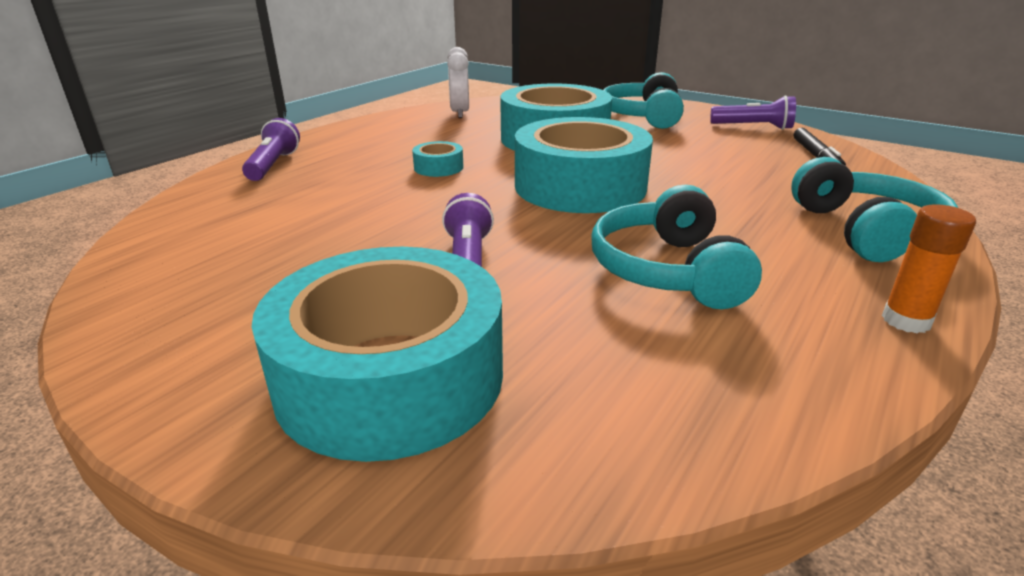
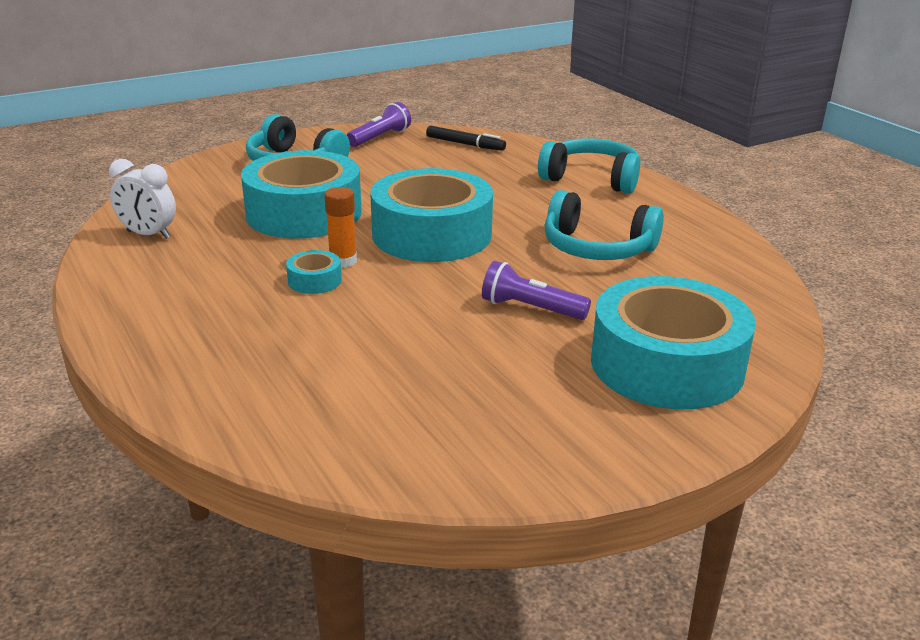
camera: 65 degrees left, 0 degrees up
purple flashlight [242,118,300,181] -> none
orange glue stick [882,205,976,333] -> orange glue stick moved to [324,187,357,268]

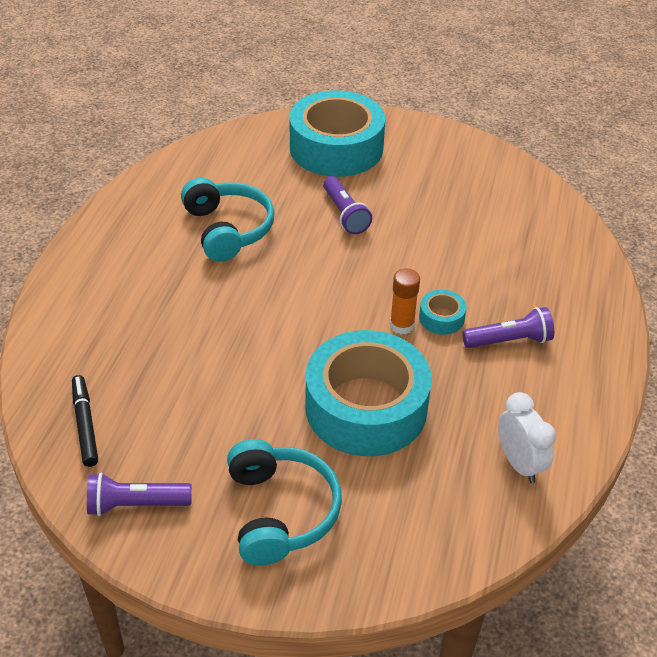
camera: 135 degrees left, 15 degrees up
turquoise tape [370,168,493,262] -> none
turquoise headphones [538,138,641,194] -> none
none -> purple flashlight [462,307,554,348]

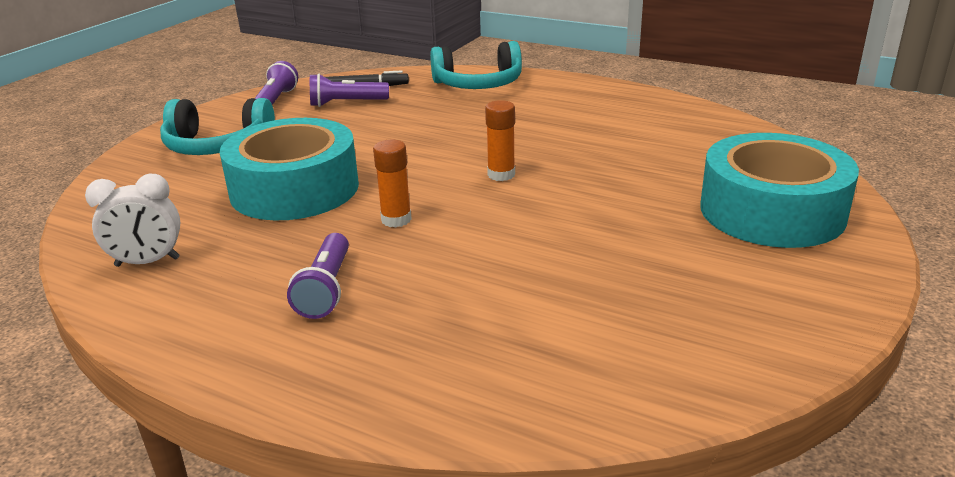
camera: 105 degrees right, 15 degrees down
turquoise headphones [181,177,275,262] -> turquoise headphones moved to [430,41,522,89]
purple flashlight [323,176,372,234] -> purple flashlight moved to [310,74,389,107]
turquoise tape [419,290,467,335] -> none
none -> orange glue stick [485,100,515,181]

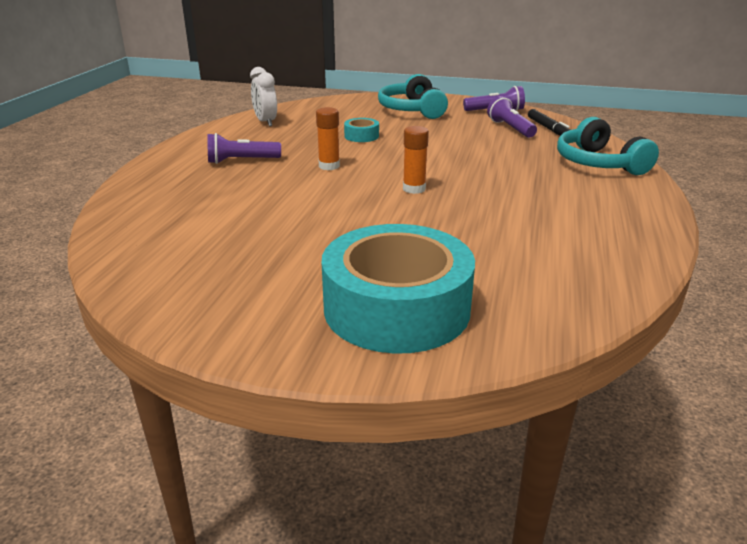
camera: 75 degrees right, 0 degrees up
turquoise tape [220,118,359,220] -> turquoise tape [344,118,379,142], size x0.41

